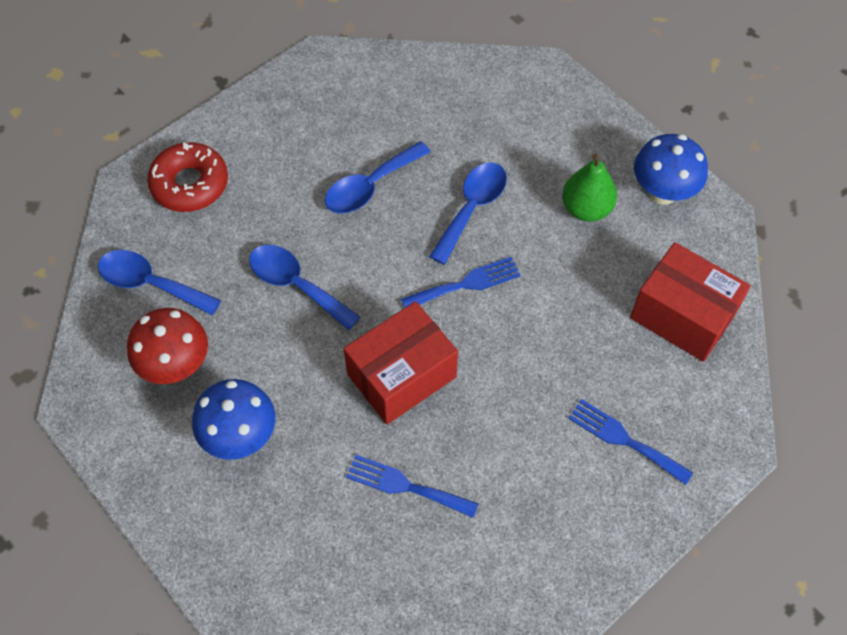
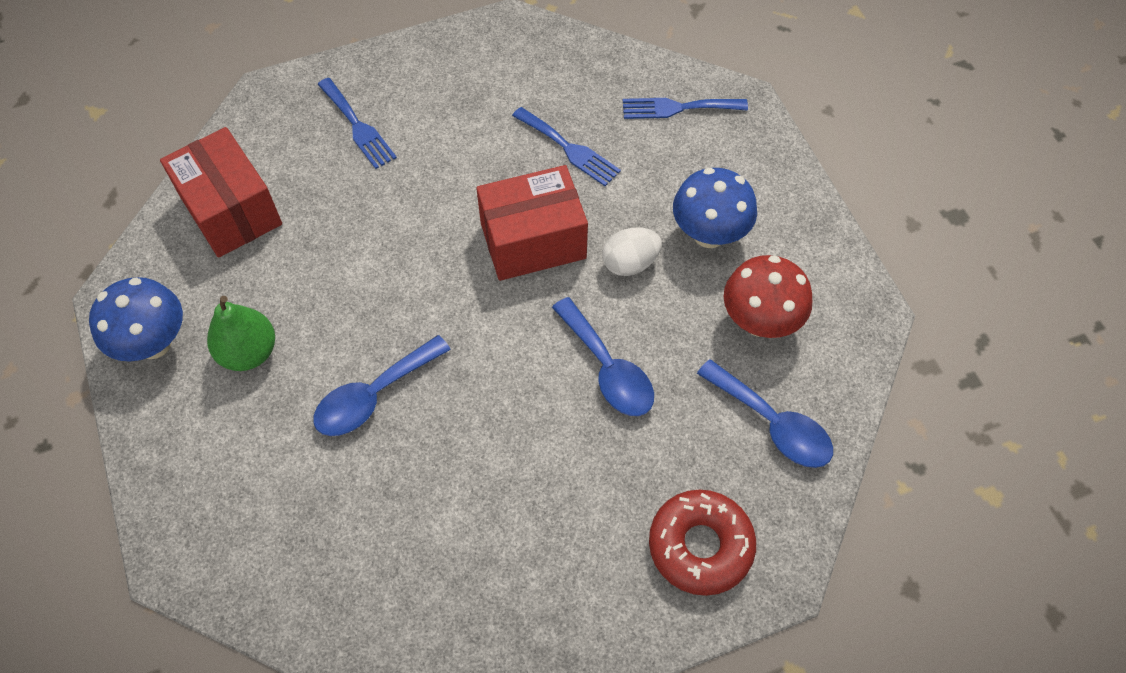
camera: 160 degrees left, 0 degrees up
blue spoon [325,141,431,214] -> none
blue fork [401,257,521,308] -> blue fork moved to [623,98,748,119]
none -> white egg [602,227,662,276]

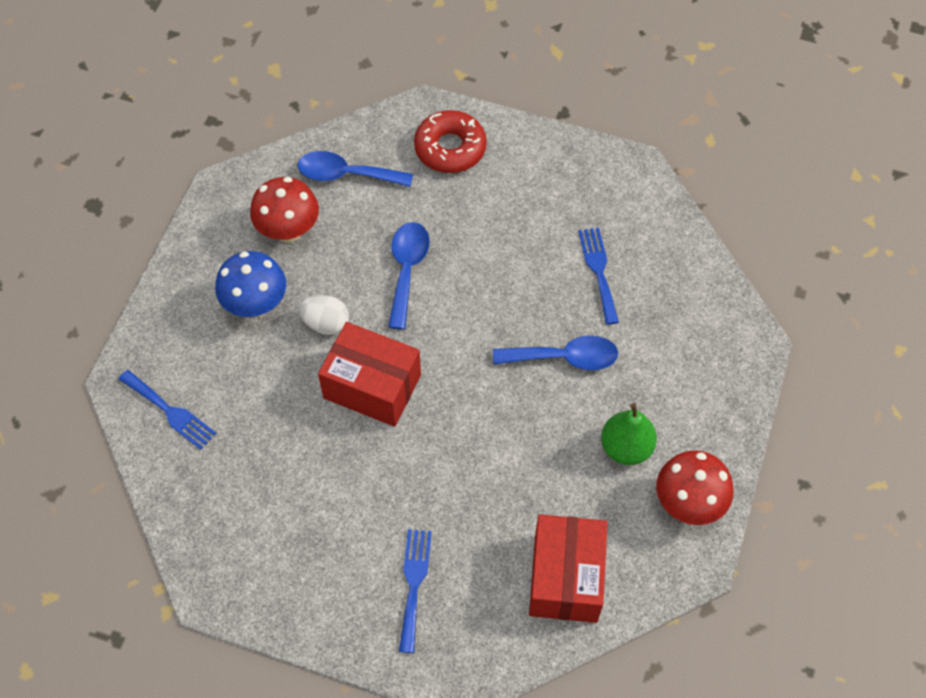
camera: 140 degrees left, 0 degrees up
blue mushroom [89,277,183,362] -> red mushroom [656,450,733,525]
blue fork [512,107,621,186] -> blue fork moved to [578,228,619,325]
blue spoon [697,359,833,468] -> blue spoon turned 75 degrees counterclockwise [298,151,413,187]

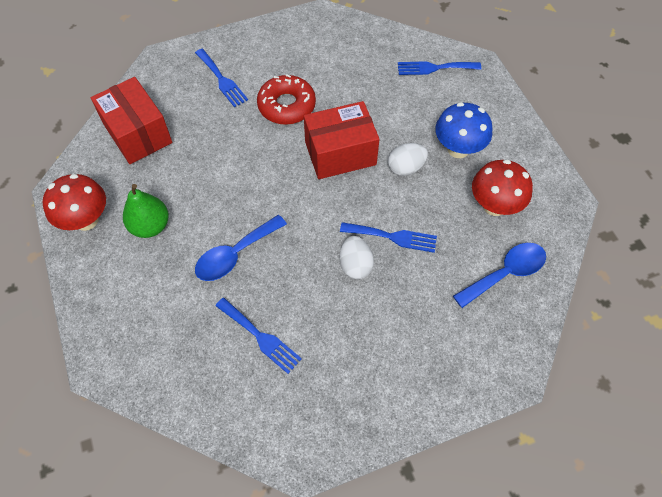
camera: 140 degrees right, 0 degrees up
blue spoon [388,222,430,330] -> blue fork [340,222,437,253]
red donut [414,110,487,173] -> red donut moved to [257,74,316,125]
none -> white egg [340,236,374,279]

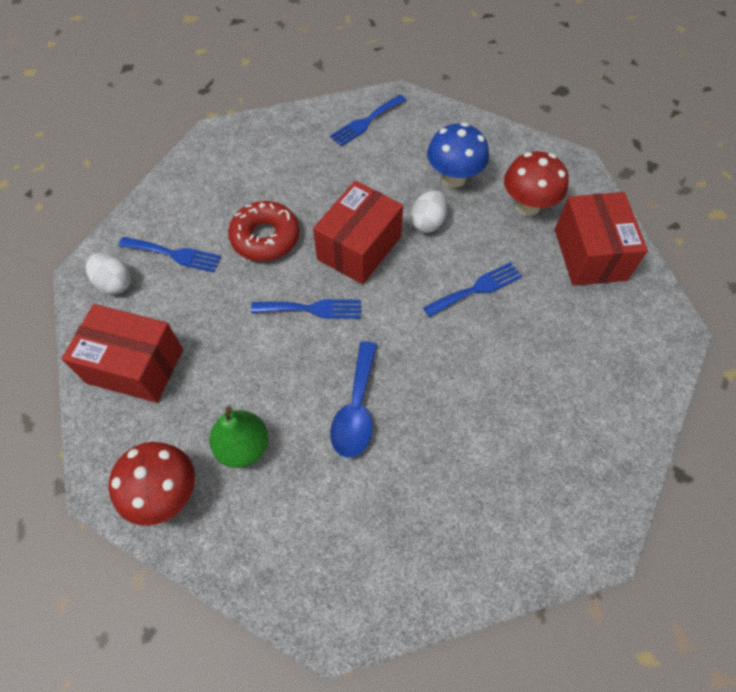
camera: 40 degrees left, 0 degrees up
blue fork [215,298,302,374] -> blue fork moved to [251,299,361,319]
white egg [340,236,374,279] -> white egg moved to [85,253,131,295]
blue spoon [453,243,546,308] -> red box [555,192,648,286]

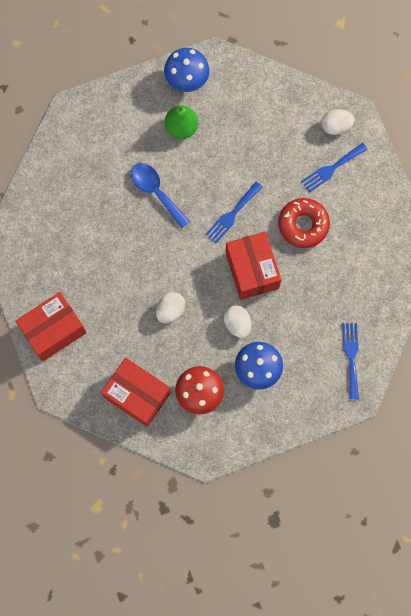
camera: 130 degrees right, 15 degrees up
red box [62,304,183,403] -> red box moved to [15,292,86,361]
red mushroom [109,442,195,526] -> blue mushroom [164,48,210,92]
blue fork [423,262,522,317] -> white egg [156,292,185,323]

